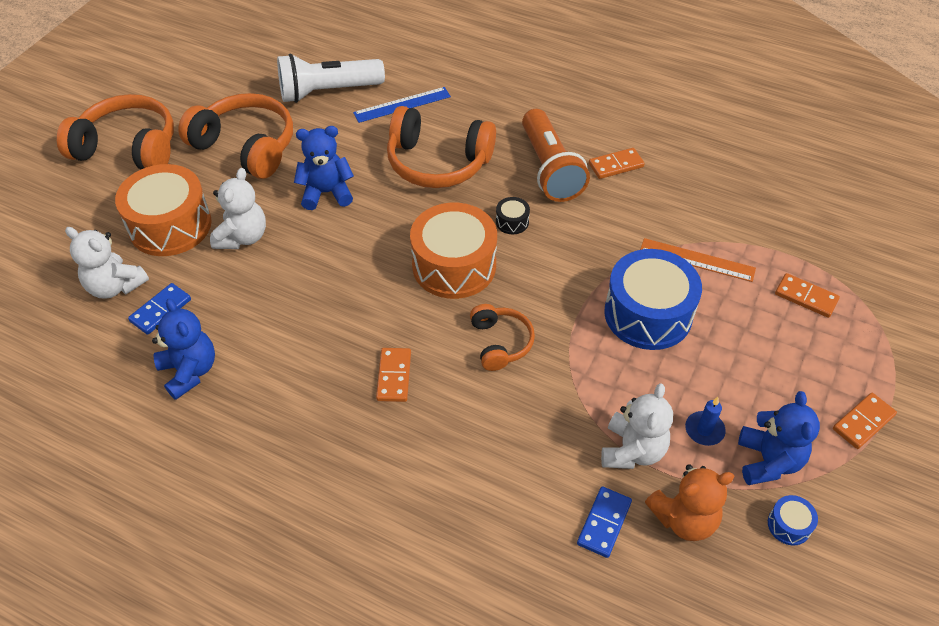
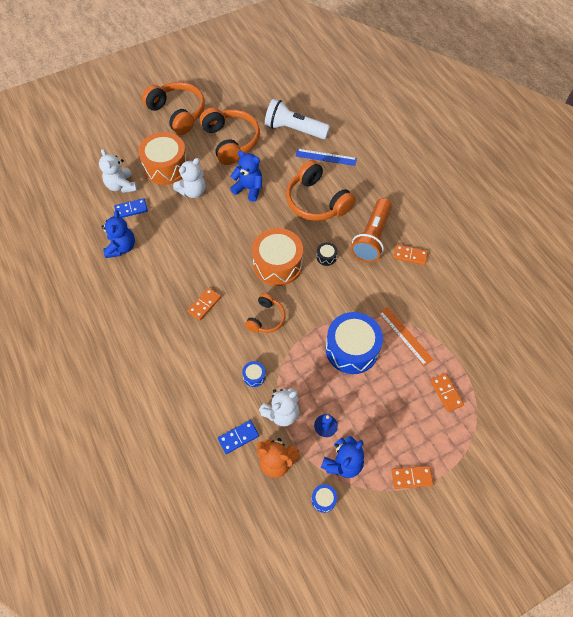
camera: 35 degrees right, 10 degrees up
none -> blue drum [242,361,266,387]

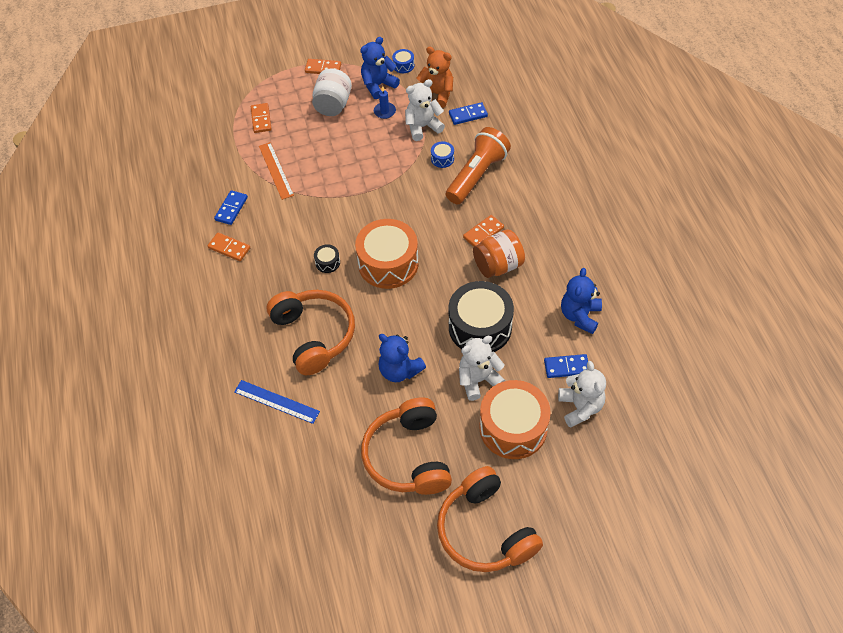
camera: 165 degrees left, 5 degrees down
orange headphones [245,293,286,333] -> none
white flashlight [265,99,330,139] -> none
blue drum [326,312,383,374] -> none
orange flashlight [351,198,392,263] -> orange flashlight moved to [446,127,511,204]
none -> blue domino [214,190,248,225]
none -> white jar [312,68,352,116]
none -> black drum [448,281,514,352]
none -> orange jar [473,229,525,278]

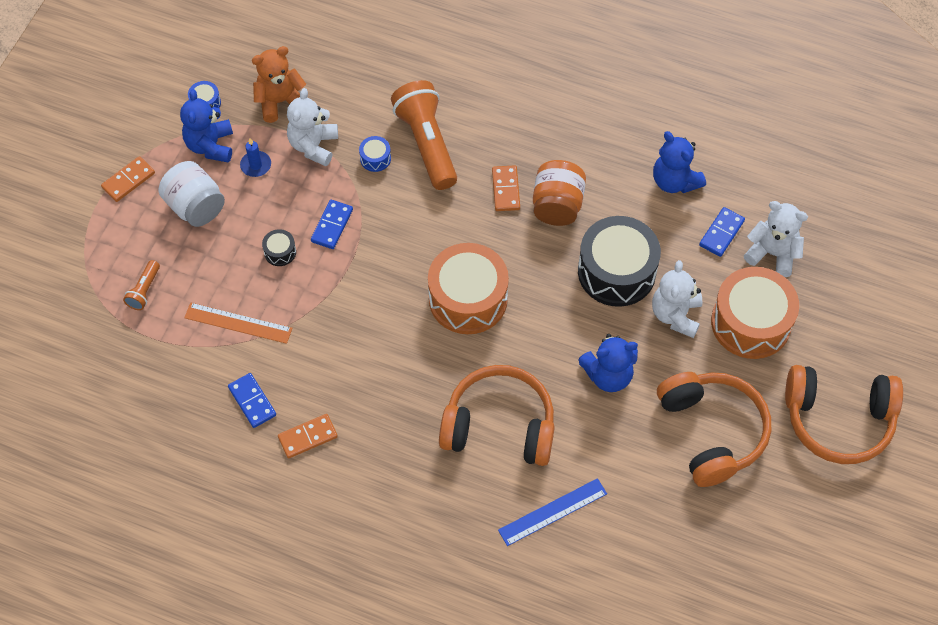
camera: 55 degrees left, 5 degrees up
orange domino [251,103,272,133] -> orange flashlight [123,260,160,310]
black drum [314,244,340,273] -> black drum moved to [262,229,296,266]
orange headphones [361,397,452,495] -> orange headphones turned 135 degrees counterclockwise [657,372,771,487]
blue domino [449,102,488,125] -> blue domino moved to [311,200,353,249]

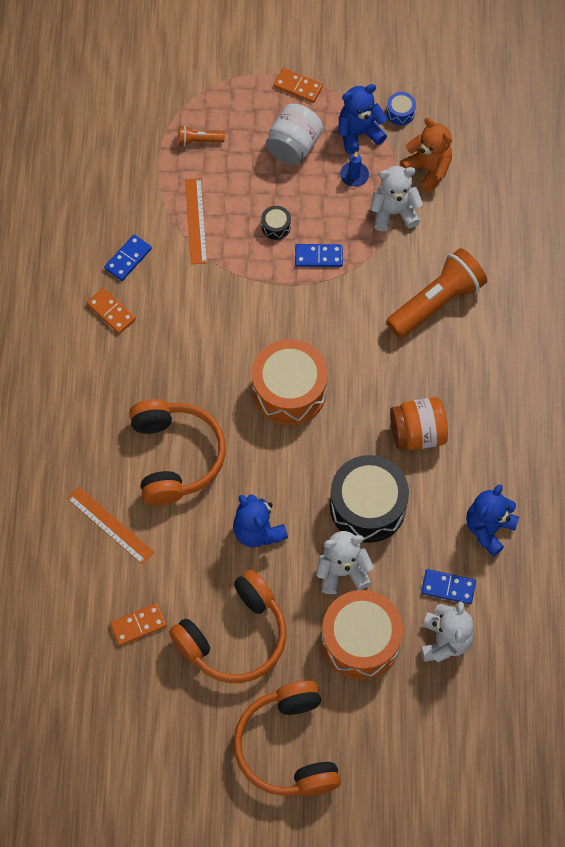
camera: 70 degrees right, 5 degrees up
blue drum [359,136,391,172] -> none
orange domino [492,166,520,211] -> orange domino moved to [110,603,167,646]
blue ruler [498,478,607,546] -> orange ruler [67,487,154,565]

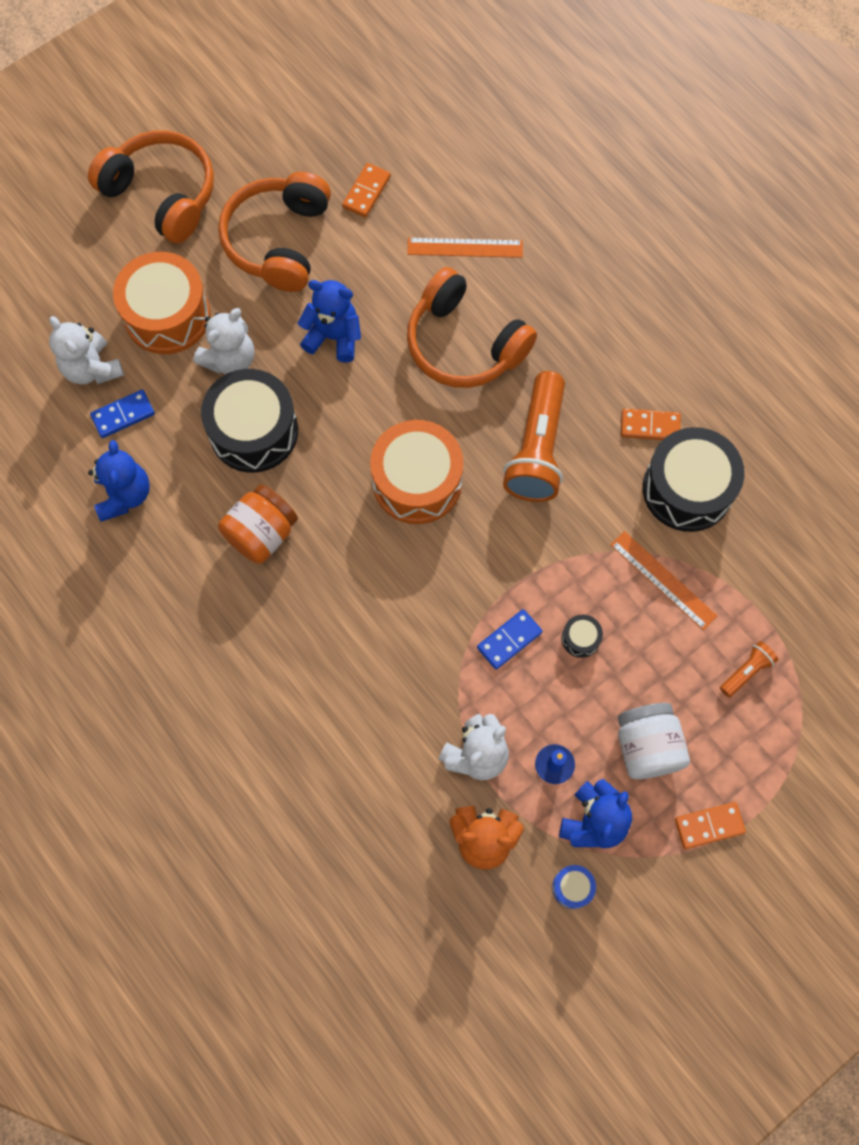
camera: 140 degrees right, 5 degrees up
blue domino [104,234,152,281] -> black drum [643,427,745,532]
orange flashlight [386,248,487,338] -> orange flashlight moved to [503,371,565,502]

